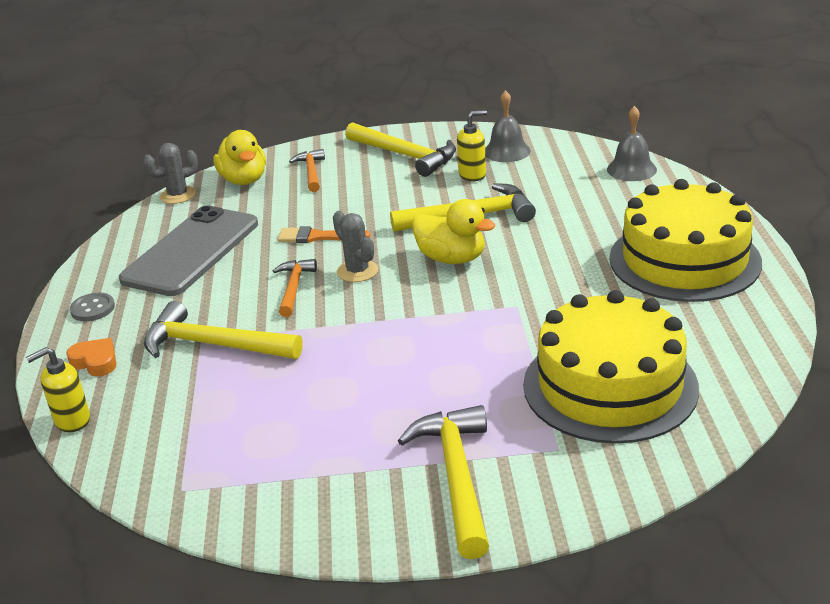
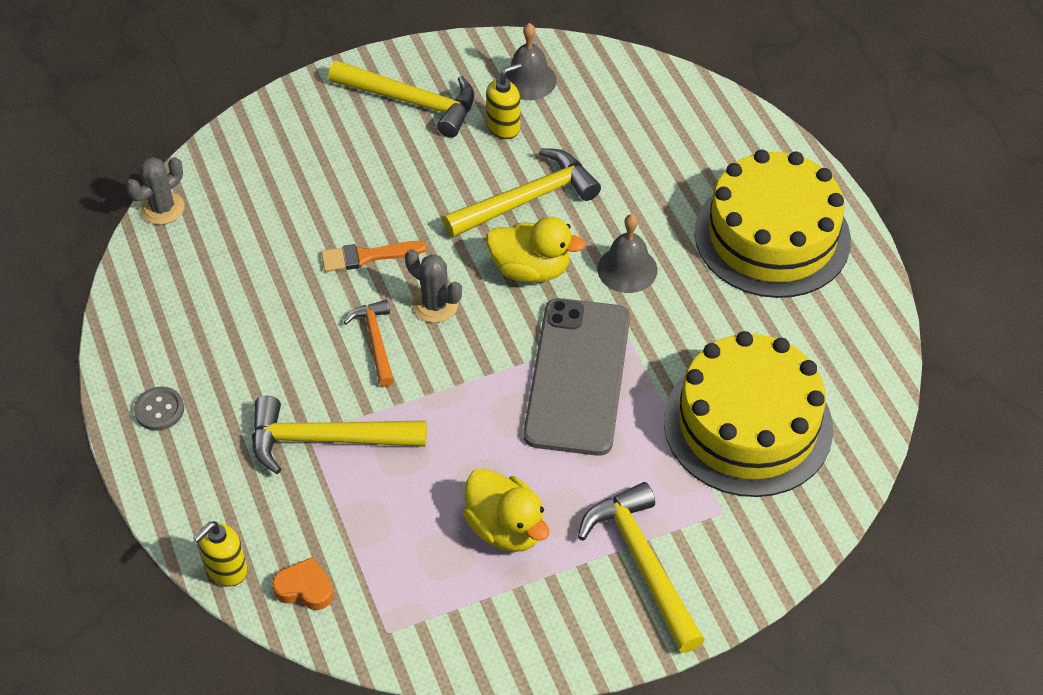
camera: 20 degrees left, 20 degrees up
orange heart [66,338,116,376] -> orange heart moved to [272,557,334,610]
grey phone [119,206,258,296] -> grey phone moved to [524,298,630,456]
yellow duck [213,130,266,185] -> yellow duck moved to [463,468,549,552]
orange hammer [289,149,325,192] -> none
grey bell [607,106,657,181] -> grey bell moved to [597,214,657,293]

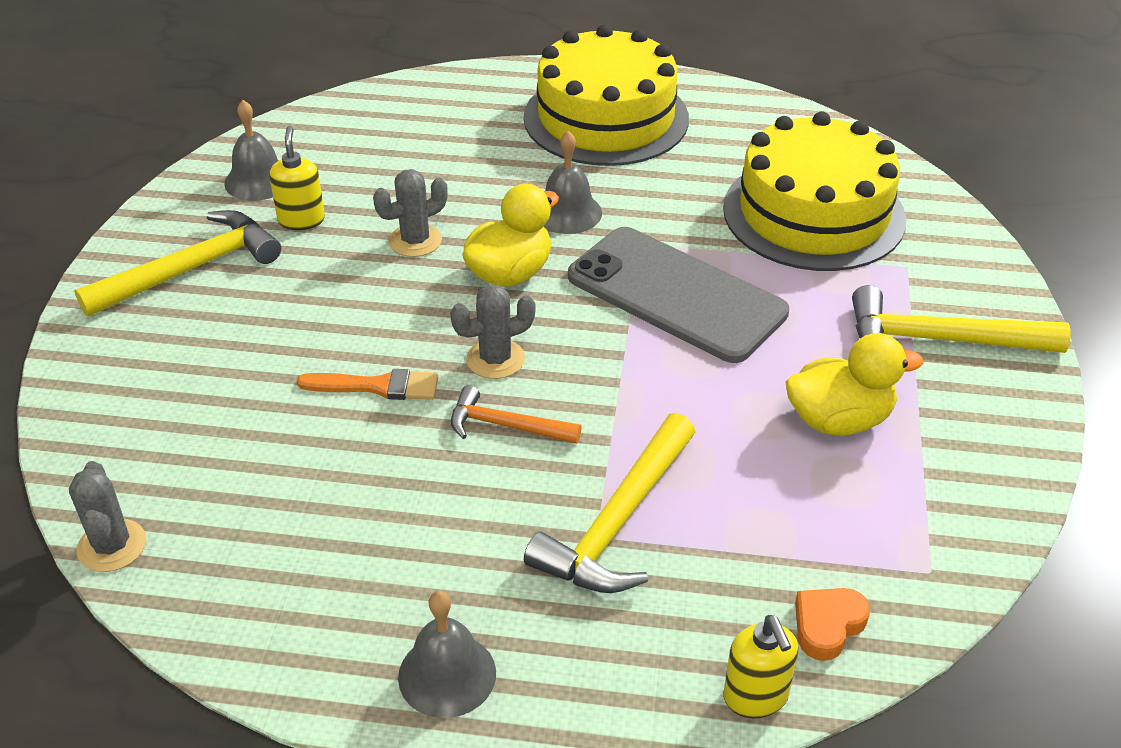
camera: 60 degrees left, 10 degrees down
grey button [134,387,184,431] -> grey bell [398,591,496,718]
orange brush [321,241,427,272] -> orange brush turned 105 degrees counterclockwise [297,369,438,400]
yellow hammer [443,148,601,237] -> grey cactus [373,169,448,257]

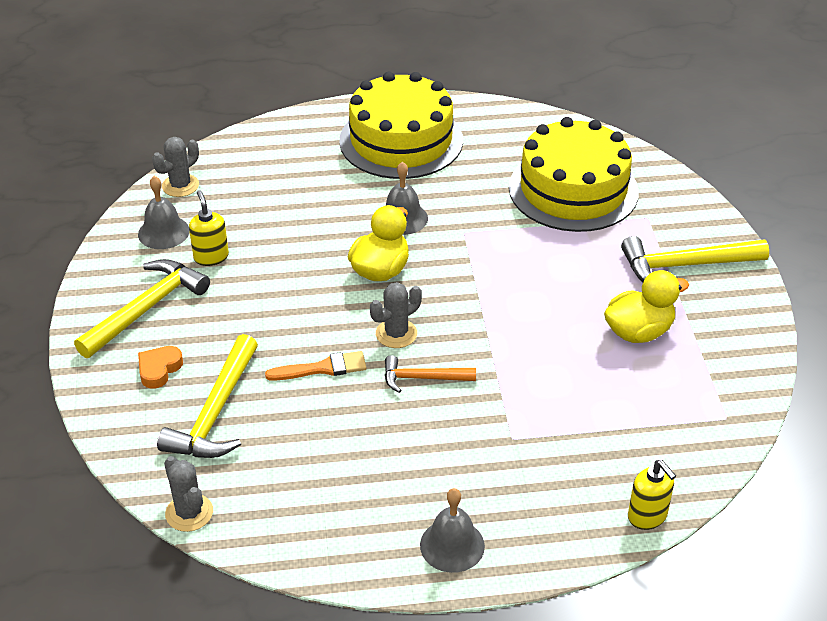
camera: 15 degrees left, 0 degrees up
grey cactus [373,169,448,257] -> grey cactus moved to [152,137,199,197]
yellow hammer [524,413,695,593] -> yellow hammer moved to [157,334,258,458]
grey phone [568,227,789,363] -> none
orange heart [795,588,870,661] -> orange heart moved to [138,346,183,389]

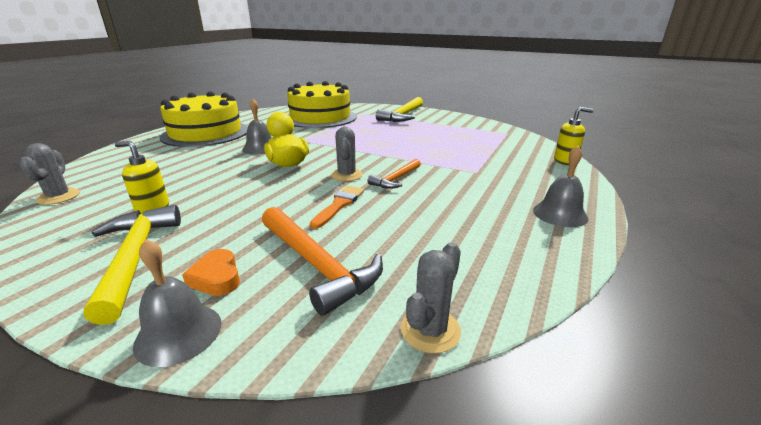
camera: 55 degrees left, 15 degrees down
grey bell [138,176,190,249] -> grey bell moved to [133,239,222,367]
yellow hammer [157,334,258,458] -> orange hammer [262,207,383,316]
grey cactus [164,456,213,532] -> grey cactus turned 60 degrees counterclockwise [401,242,461,354]
yellow duck [604,270,689,343] -> none

